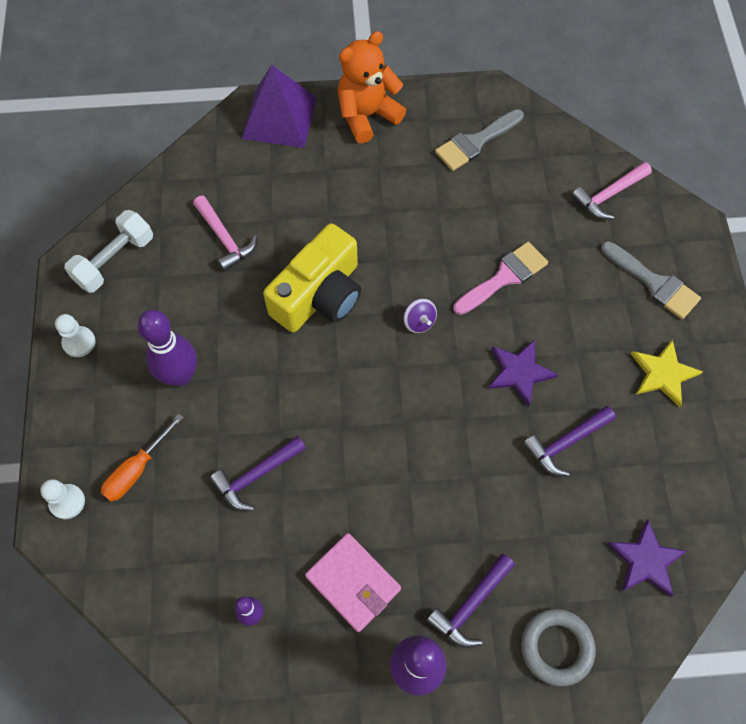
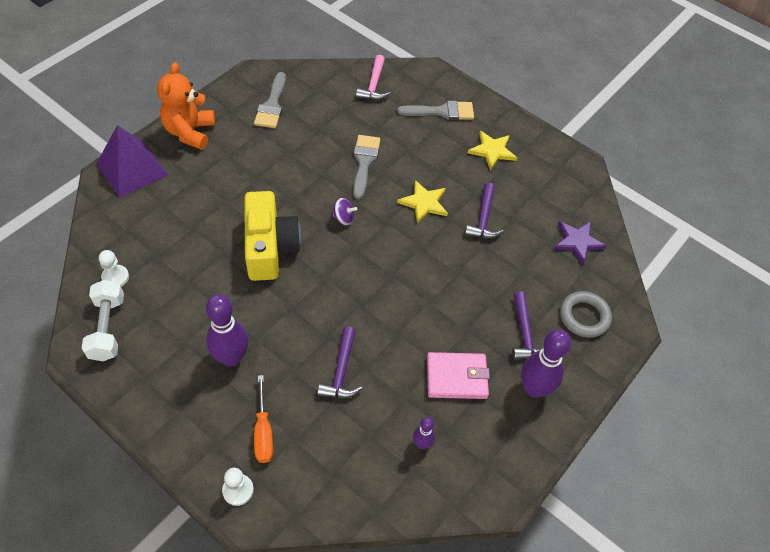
camera: 50 degrees left, 10 degrees down
white pawn [55,314,95,357] -> white pawn moved to [99,250,129,287]
pink hammer [193,196,257,272] -> none
pink brush [453,242,548,315] -> grey brush [353,135,380,199]
purple star [488,339,558,407] -> yellow star [397,180,448,224]

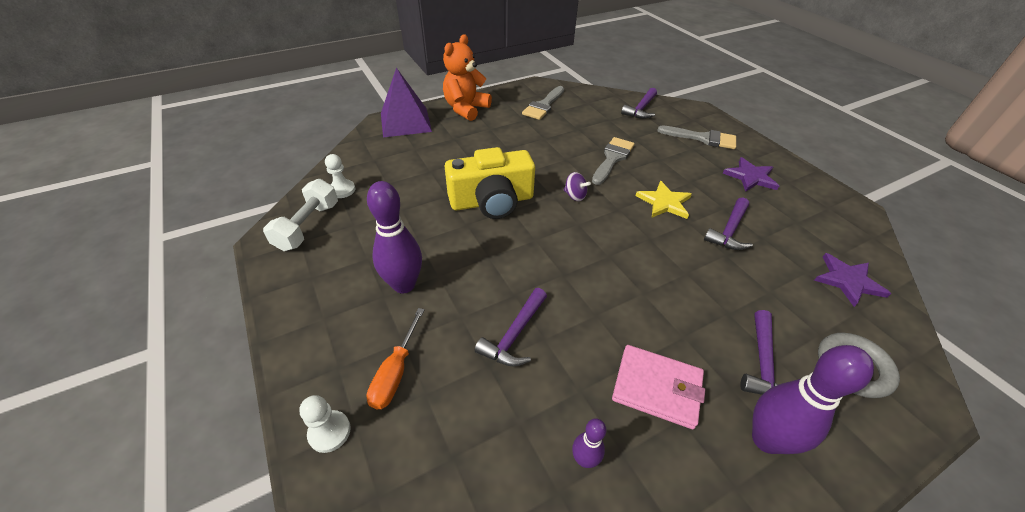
camera: 25 degrees right, 10 degrees down
yellow camera [244,191,301,281] -> yellow camera turned 60 degrees clockwise [444,147,535,219]
pink hammer [356,55,390,100] -> purple hammer [621,88,657,119]
yellow star [468,131,517,170] -> purple star [723,157,779,192]

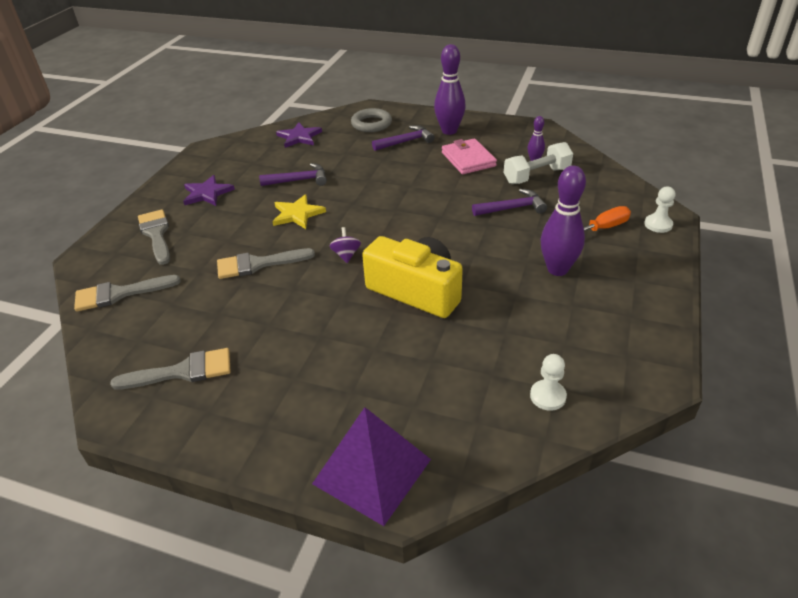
camera: 130 degrees left, 5 degrees down
white dumbbell [263,179,338,251] -> white dumbbell moved to [504,142,573,184]
orange teddy bear [443,34,492,121] -> none
purple hammer [621,88,657,119] -> grey brush [74,275,181,312]

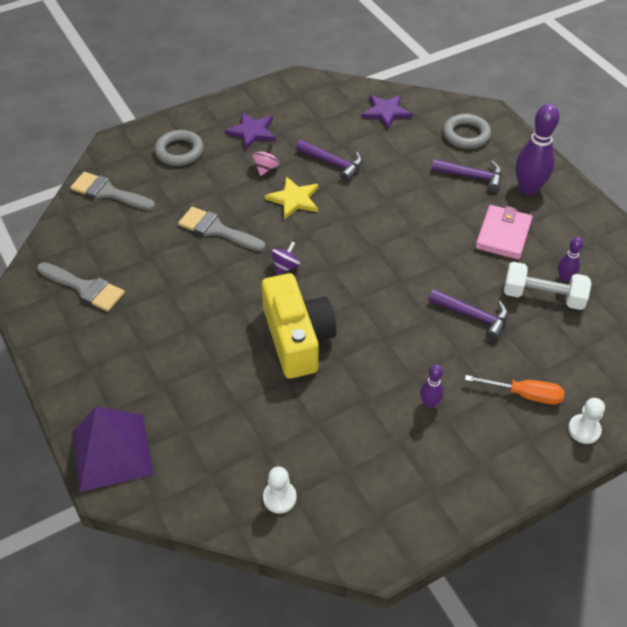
camera: 40 degrees right, 10 degrees up
grey brush [138,209,170,265] -> grey ring [155,130,204,166]
purple bowling pin [541,165,586,276] -> purple bowling pin [420,364,444,408], size x0.51
none -> pink spinning top [252,143,280,176]

